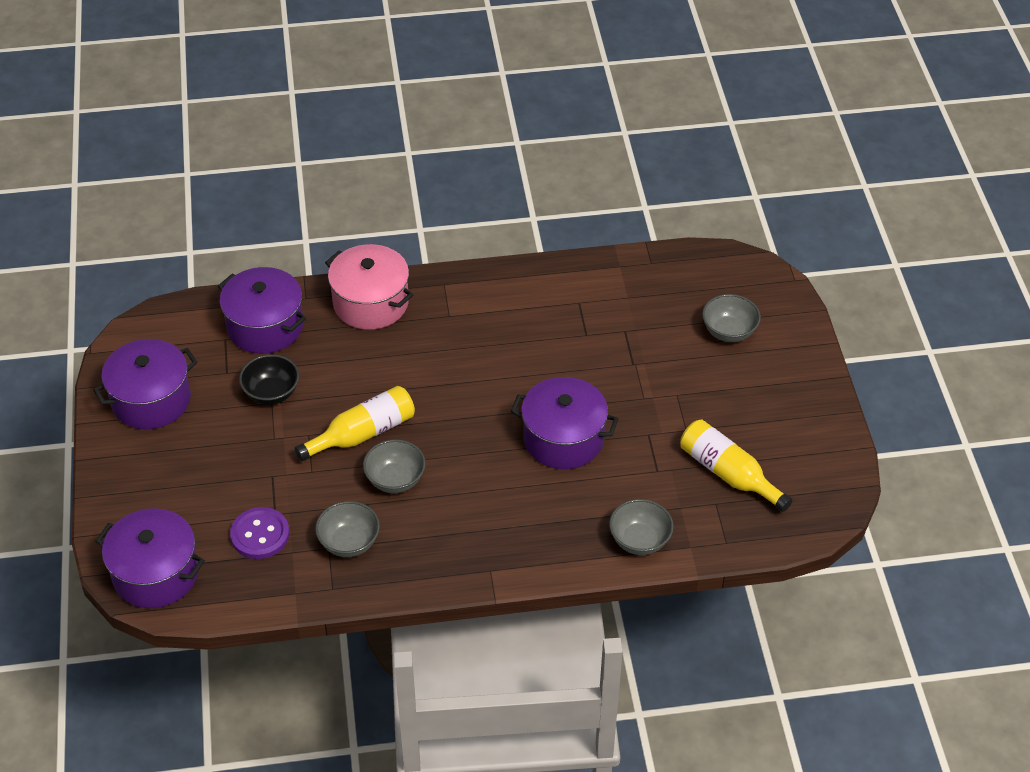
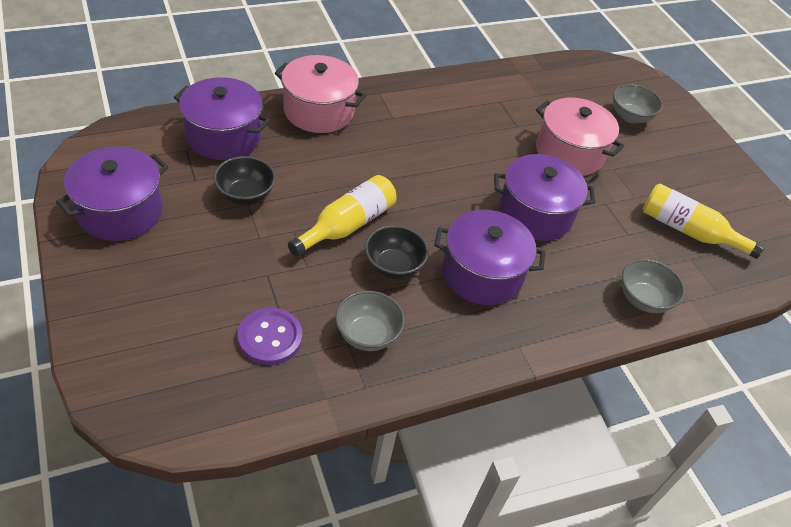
camera: 20 degrees left, 0 degrees up
purple pot [95,508,205,608] -> purple pot moved to [434,210,545,305]
grey bowl [363,439,426,493] -> black bowl [365,225,429,279]
none -> pink pot [536,98,624,176]

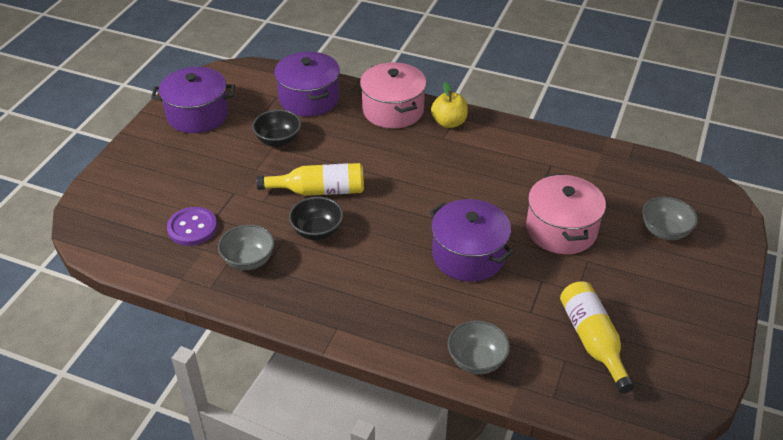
camera: 50 degrees right, 5 degrees down
purple pot [434,210,545,305] -> none
none -> yellow apple [431,82,468,128]

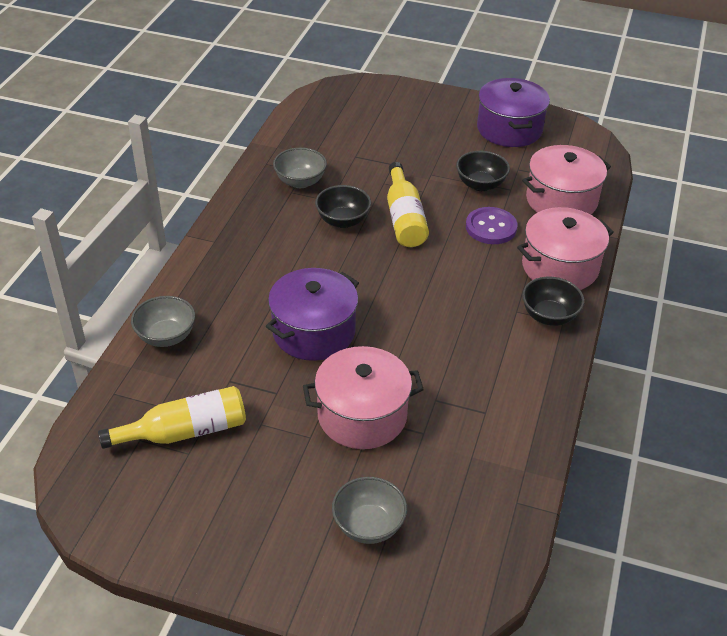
camera: 85 degrees right, 0 degrees up
purple button [167,207,217,246] -> purple button moved to [466,207,517,244]
purple pot [274,51,340,116] -> pink pot [522,145,611,215]
yellow apple [431,82,468,128] -> black bowl [522,277,584,326]

